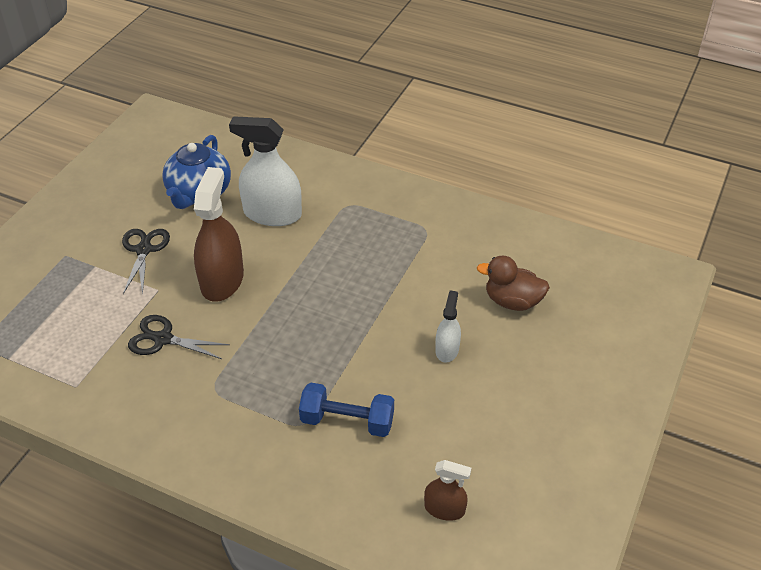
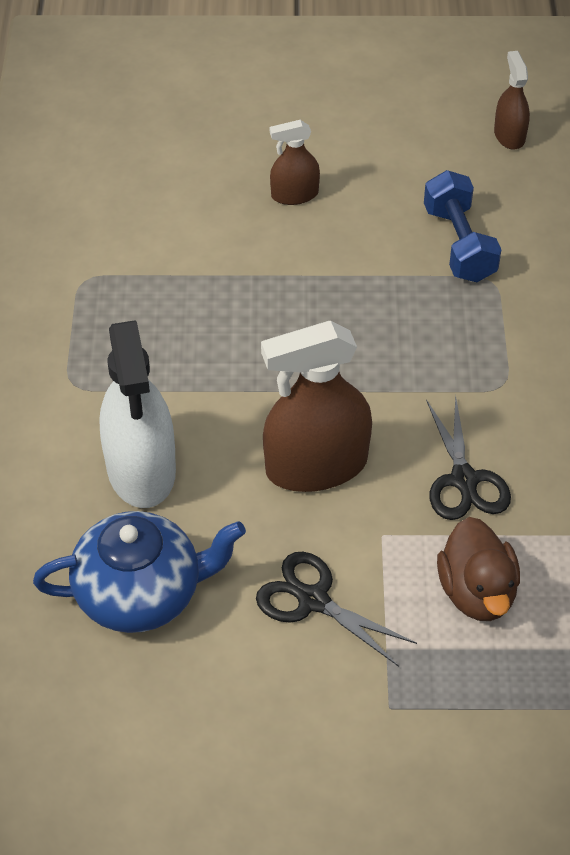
camera: 115 degrees left, 5 degrees up
black scissors [122,229,170,295] -> black scissors turned 60 degrees clockwise [256,552,417,667]
white spray bottle [435,290,461,362] -> brown spray bottle [270,120,320,205]
brown duck [477,256,550,311] -> brown duck moved to [437,517,520,621]

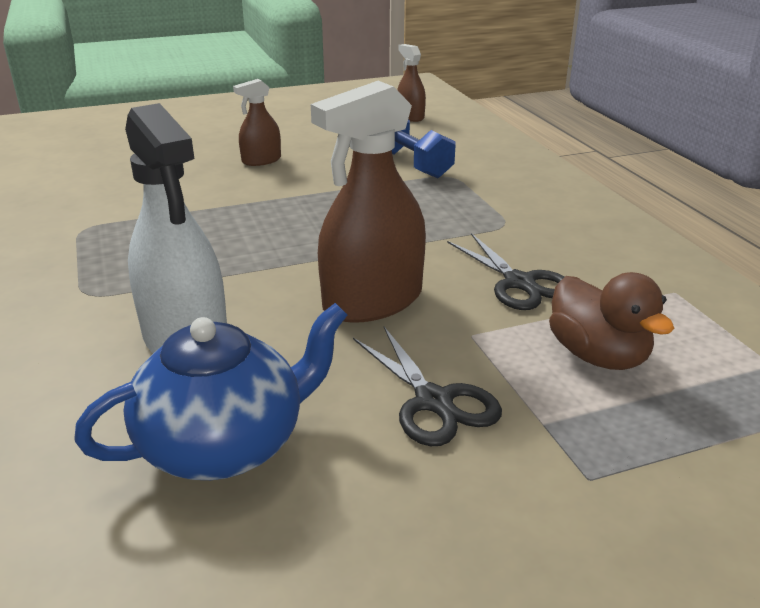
camera: 20 degrees left, 20 degrees down
black scissors [256,552,417,667] -> black scissors turned 135 degrees counterclockwise [353,327,502,446]

